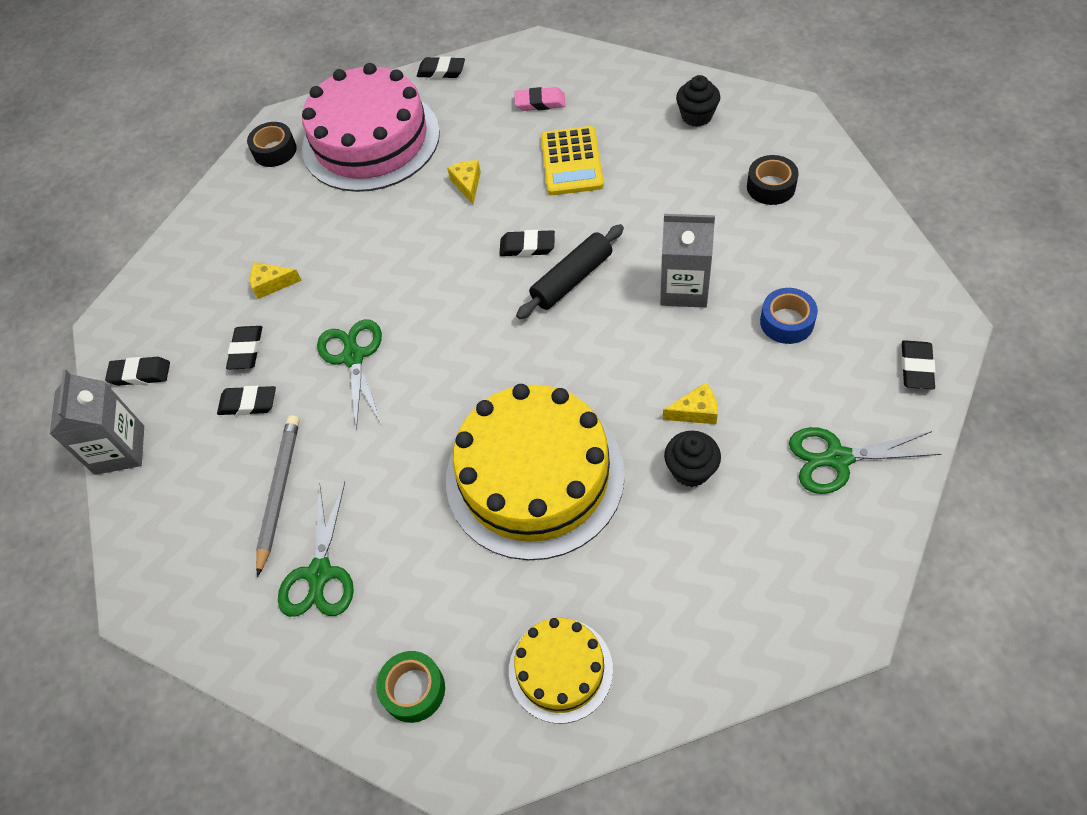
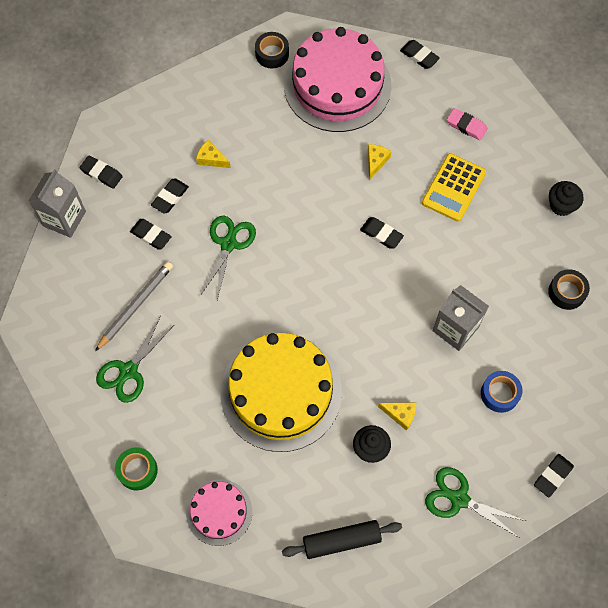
camera: 25 degrees right, 10 degrees up
yellow cake [509,618,613,724] -> pink cake [186,479,252,546]
black rolling pin [516,224,624,319] -> black rolling pin moved to [282,520,402,559]

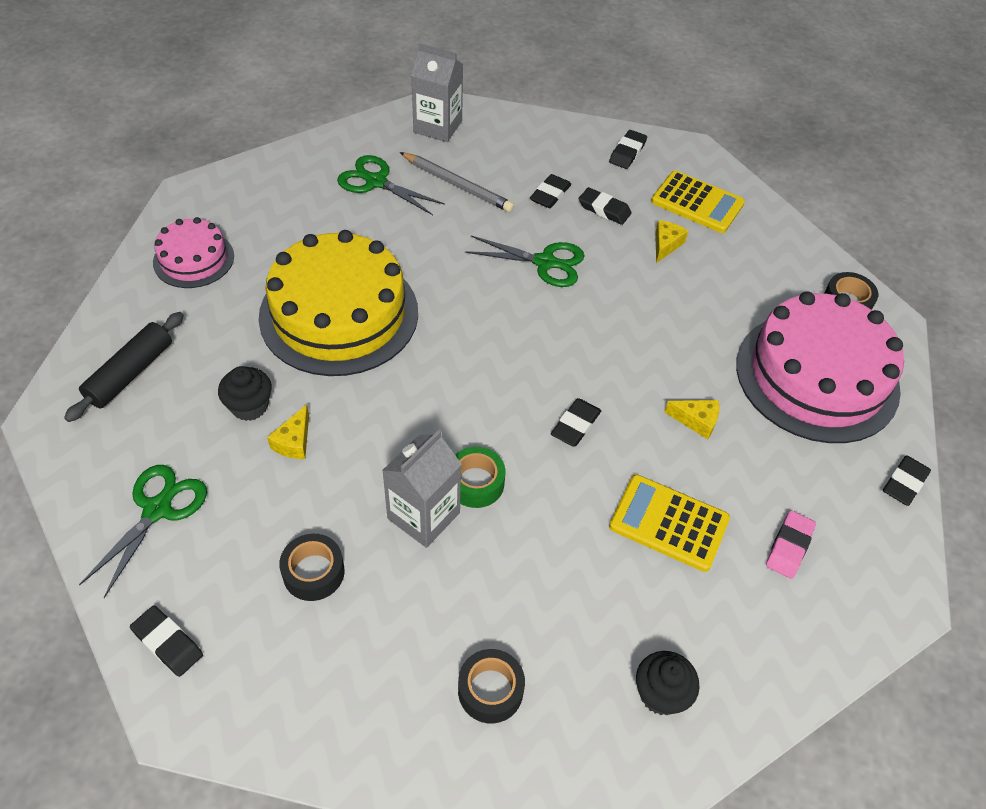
camera: 85 degrees right, 15 degrees down
grey carton [29,169,86,238] -> grey carton moved to [411,43,463,142]
green tape [115,447,158,490] -> green tape moved to [455,447,505,508]
black rolling pin [282,520,402,559] -> black rolling pin turned 45 degrees clockwise [64,312,184,422]
blue tape [481,371,522,413] -> black tape [279,534,345,601]
none -> yellow calculator [651,171,745,233]

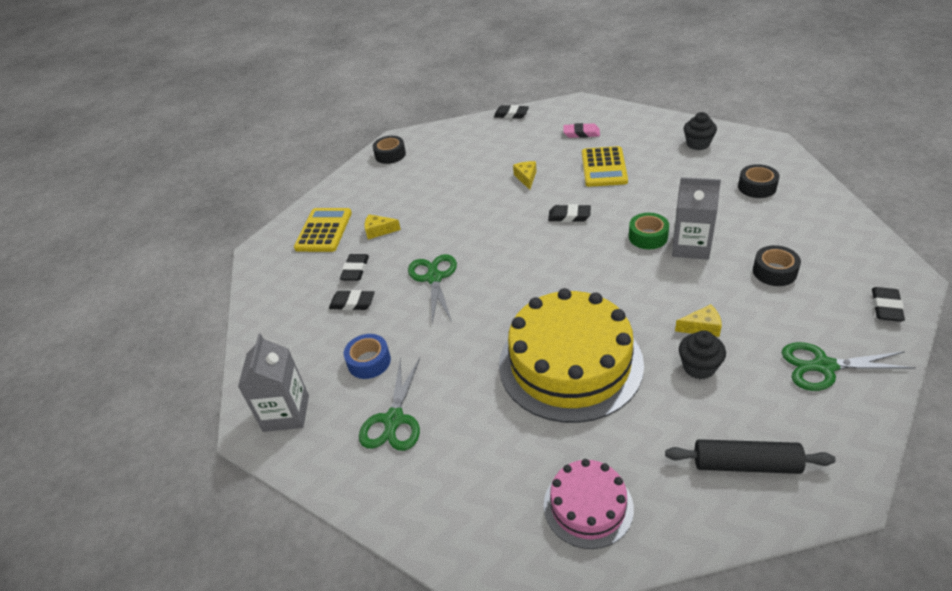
camera: 105 degrees left, 10 degrees down
grey pencil [400,152,514,212] -> blue tape [344,334,391,379]
black eraser [609,130,647,169] -> none
pink cake [736,292,904,443] -> none

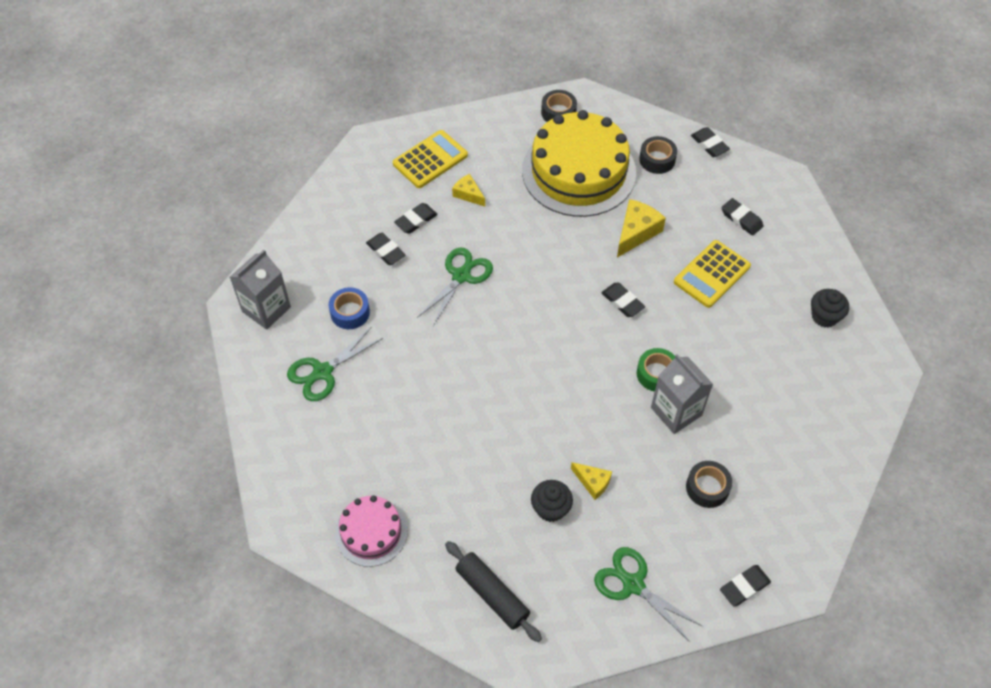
camera: 35 degrees right, 15 degrees up
yellow cake [499,288,644,423] -> yellow cake moved to [522,110,636,217]
yellow cheese [513,161,537,190] -> yellow cheese [617,199,666,258], size x1.62
pink eraser [563,123,600,138] -> black eraser [721,198,764,236]
black tape [738,164,779,198] -> black tape moved to [639,136,677,174]

